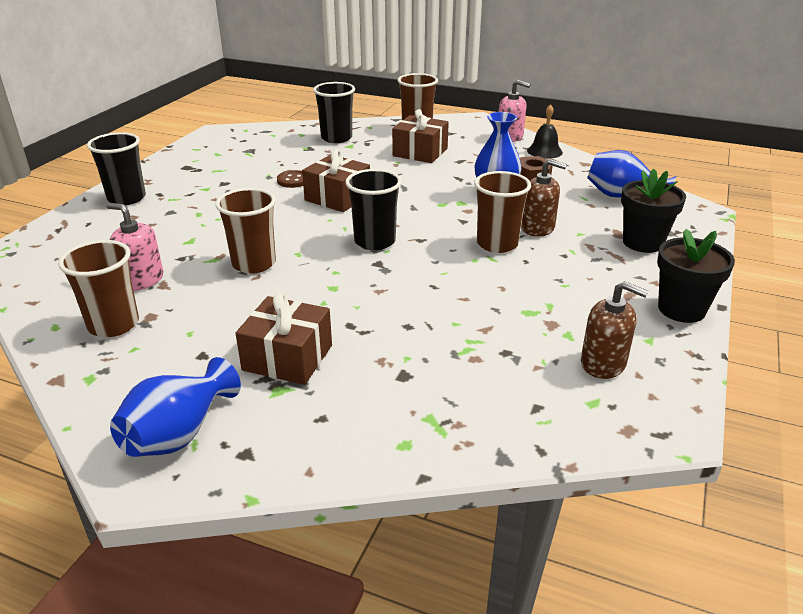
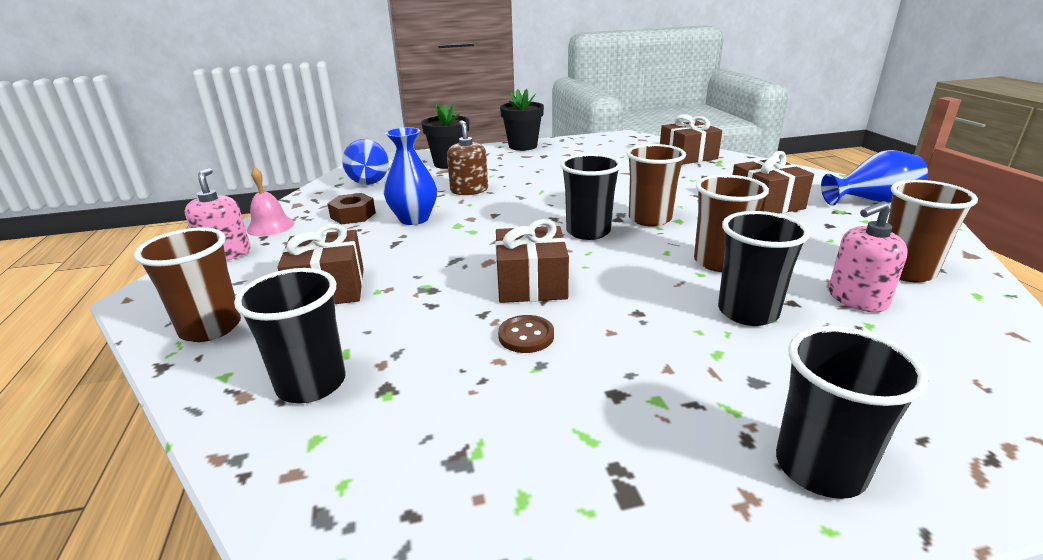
camera: 125 degrees left, 5 degrees down
pink soap dispenser [106,203,163,291] -> pink soap dispenser turned 75 degrees clockwise [829,201,908,312]
brown cup [474,171,531,253] -> brown cup moved to [627,144,686,227]
black bell [527,104,563,158] -> pink bell [247,167,294,236]
brown soap dispenser [581,281,648,379] -> none
none -> brown gift [660,114,722,165]
none -> black cup [718,211,810,326]

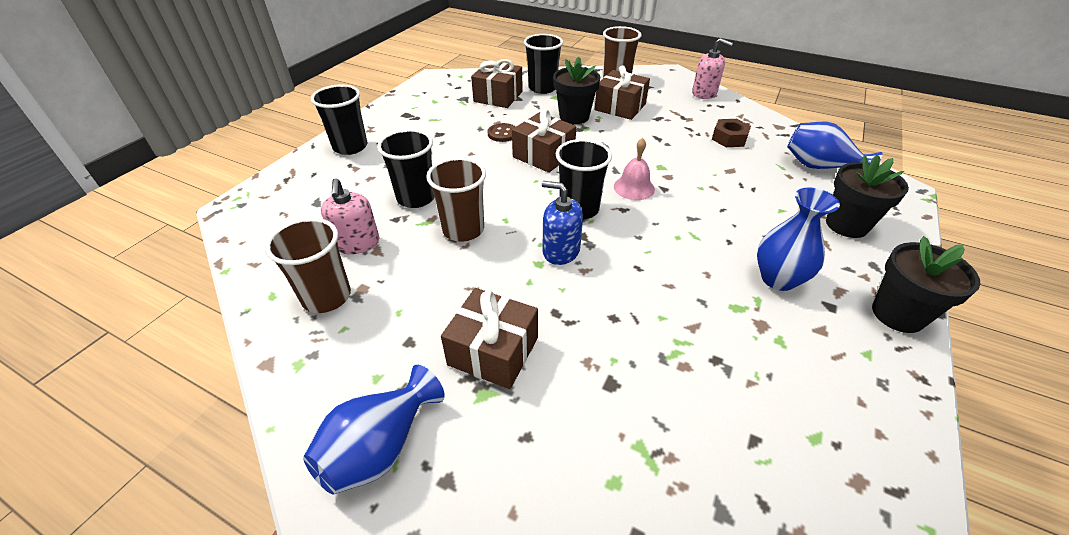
camera: 130 degrees right, 15 degrees up
pink bell [247,167,294,236] -> pink bell moved to [614,138,655,200]
blue vase [384,127,437,225] -> blue vase moved to [757,187,840,291]
brown soap dispenser [447,120,488,195] -> none
brown cup [627,144,686,227] -> blue soap dispenser [542,181,583,265]
brown gift [660,114,722,165] -> brown gift moved to [471,59,523,108]
pink soap dispenser [829,201,908,312] -> pink soap dispenser turned 150 degrees clockwise [321,179,379,254]
none -> black flower pot [553,57,600,124]

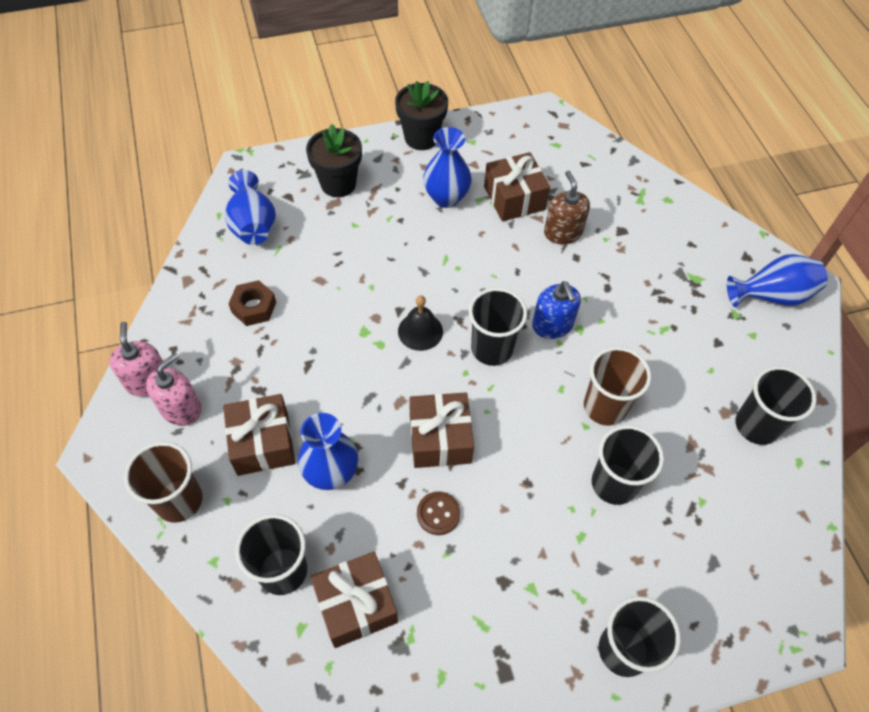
camera: 135 degrees left, 15 degrees up
brown cup [265,218,351,313] -> black cup [736,366,817,445]
pink soap dispenser [321,179,379,254] -> pink soap dispenser moved to [146,353,201,426]
brown gift [441,288,538,389] -> brown gift moved to [484,152,550,221]
black flower pot [553,57,600,124] -> blue vase [298,413,358,490]
pink bell [614,138,655,200] -> black bell [398,295,443,351]
none -> brown soap dispenser [544,171,590,244]

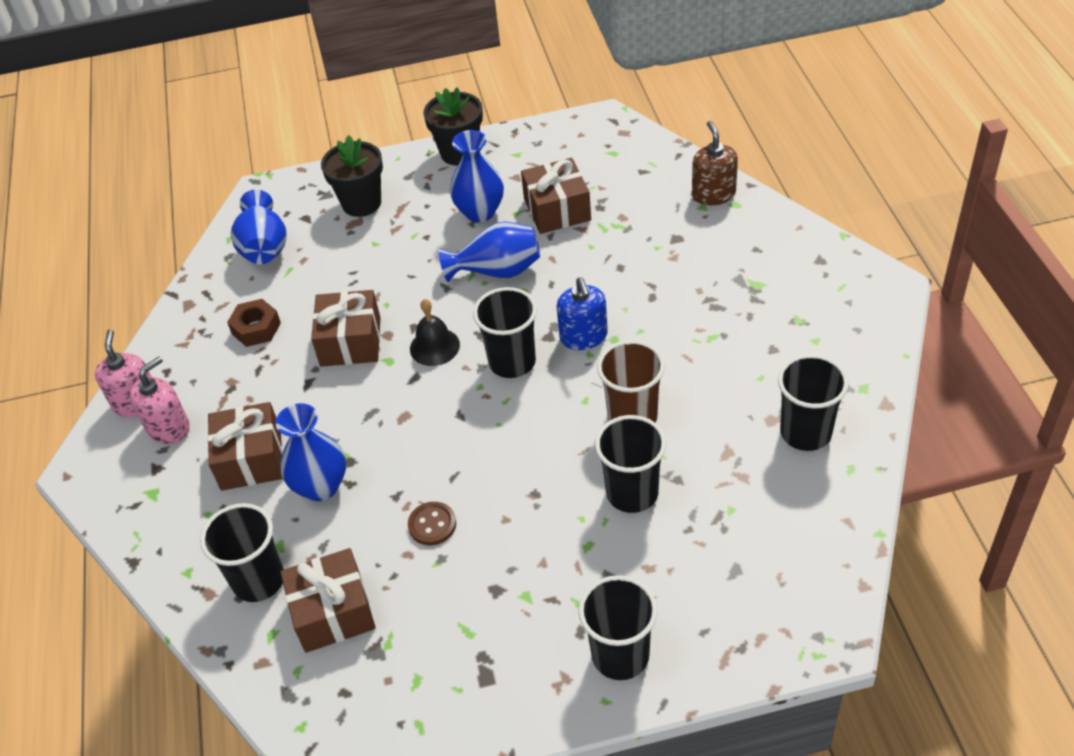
camera: 10 degrees right, 10 degrees down
brown cup [124,442,202,523] -> none
brown gift [409,392,474,468] -> brown gift moved to [311,290,381,367]
brown soap dispenser [544,171,590,244] -> brown soap dispenser moved to [692,121,738,205]
blue vase [727,254,828,307] -> blue vase moved to [439,221,540,282]

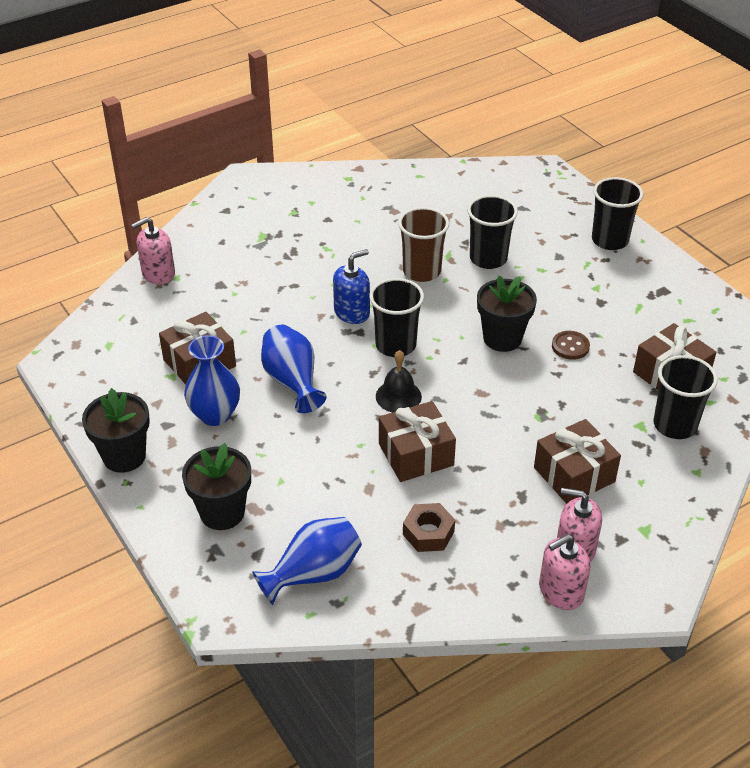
camera: 115 degrees left, 5 degrees down
blue vase [276,403,346,501] -> none
brown soap dispenser [692,121,738,205] -> pink soap dispenser [131,217,175,285]
black cup [778,354,849,451] -> none
none -> black flower pot [477,275,537,352]

